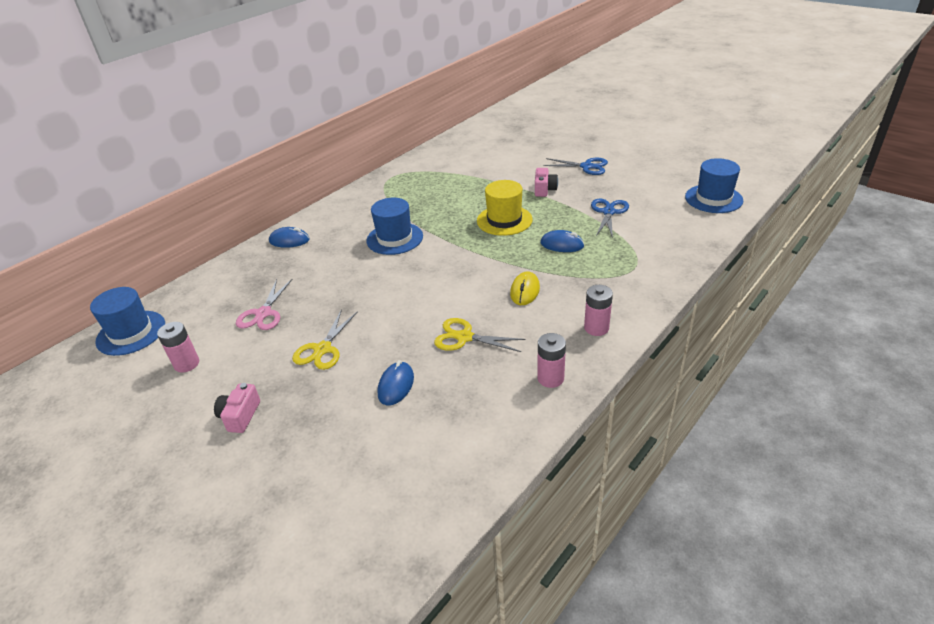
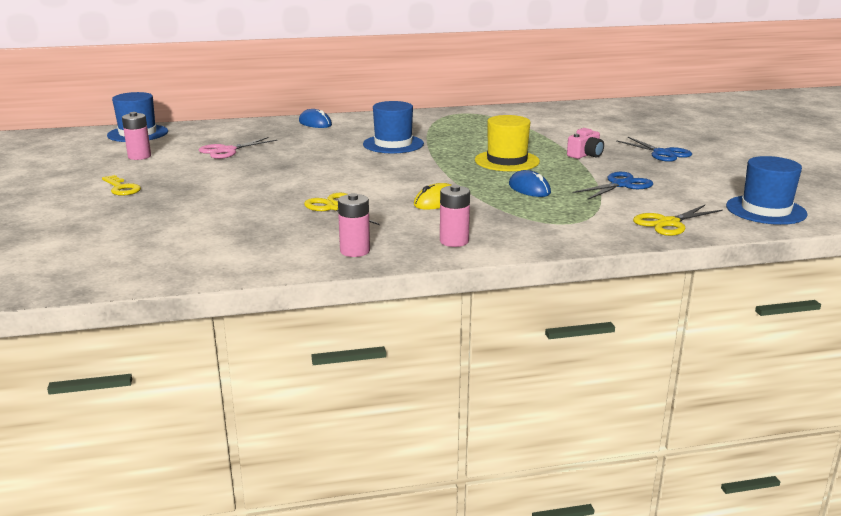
camera: 35 degrees right, 15 degrees down
pink camera [214,383,260,433] -> yellow key [102,175,141,196]
yellow scissors [292,309,358,370] -> yellow scissors moved to [633,205,723,236]
blue mouse [378,360,414,405] -> none

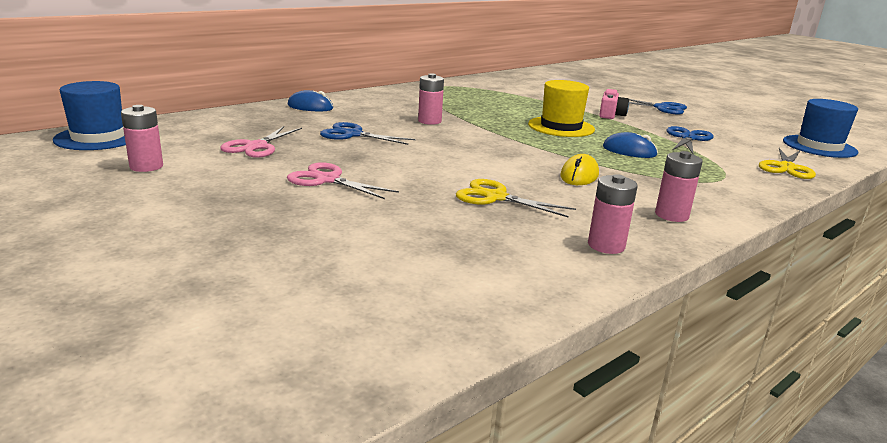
camera: 30 degrees left, 0 degrees up
yellow key [102,175,141,196] -> none
blue hat [363,101,424,153] -> pink battery [418,73,444,125]
none -> pink scissors [287,162,399,199]
none -> blue scissors [320,122,416,145]

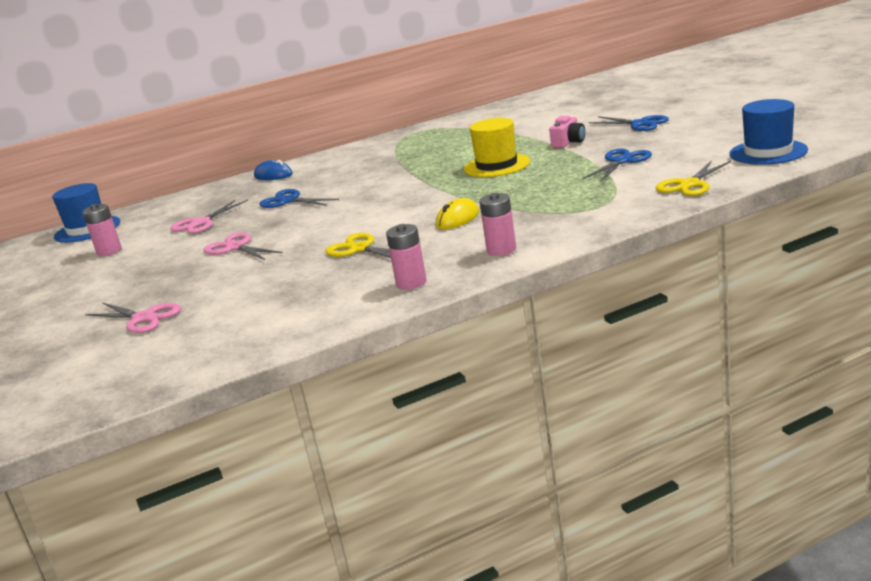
camera: 20 degrees right, 0 degrees up
pink battery [418,73,444,125] -> none
blue mouse [603,132,658,158] -> none
none -> pink scissors [85,303,181,333]

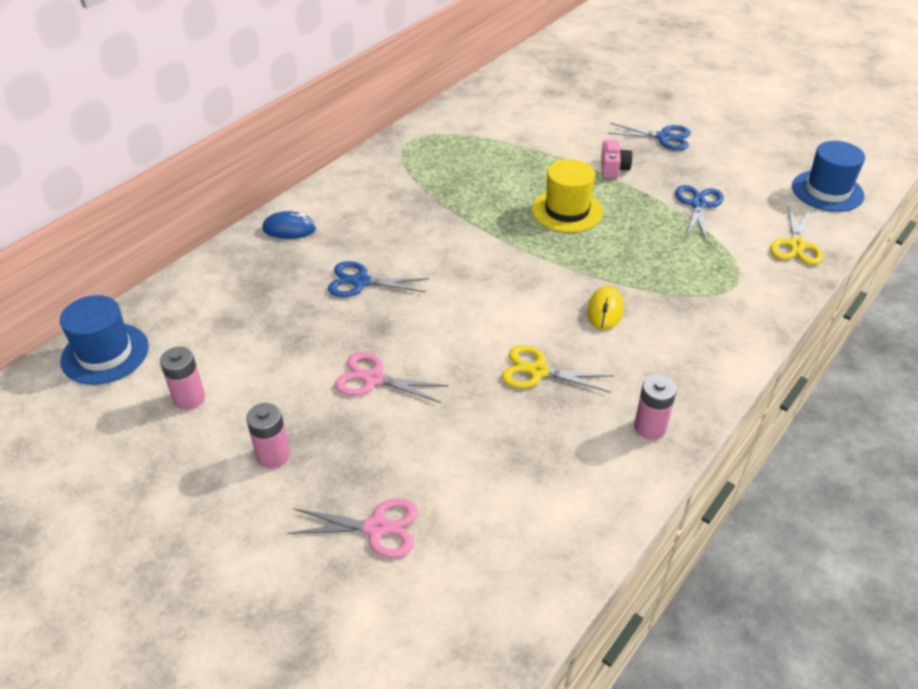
camera: 30 degrees left, 20 degrees up
pink scissors [170,200,248,234] -> none
pink battery [479,193,516,256] -> pink battery moved to [246,403,290,468]

